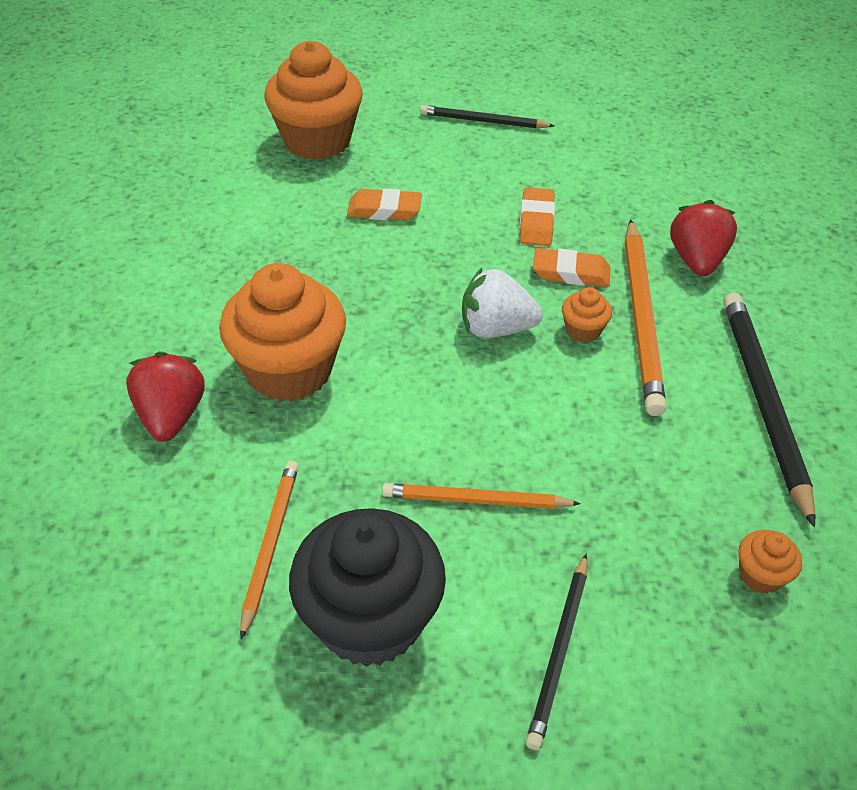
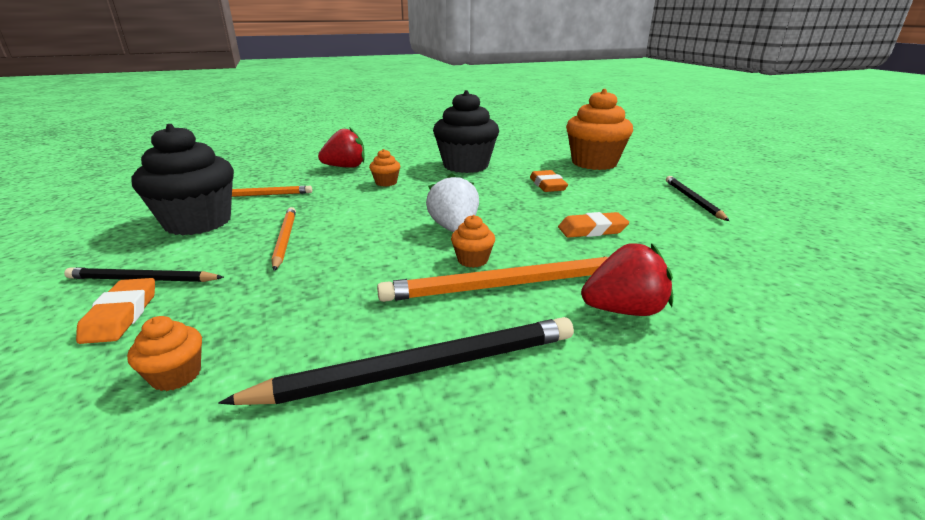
camera: 75 degrees right, 20 degrees down
orange cupcake [219,263,346,402] -> orange cupcake [369,149,400,187], size x0.43
orange eraser [533,248,610,287] -> orange eraser moved to [76,278,155,344]
none -> black cupcake [433,90,499,173]

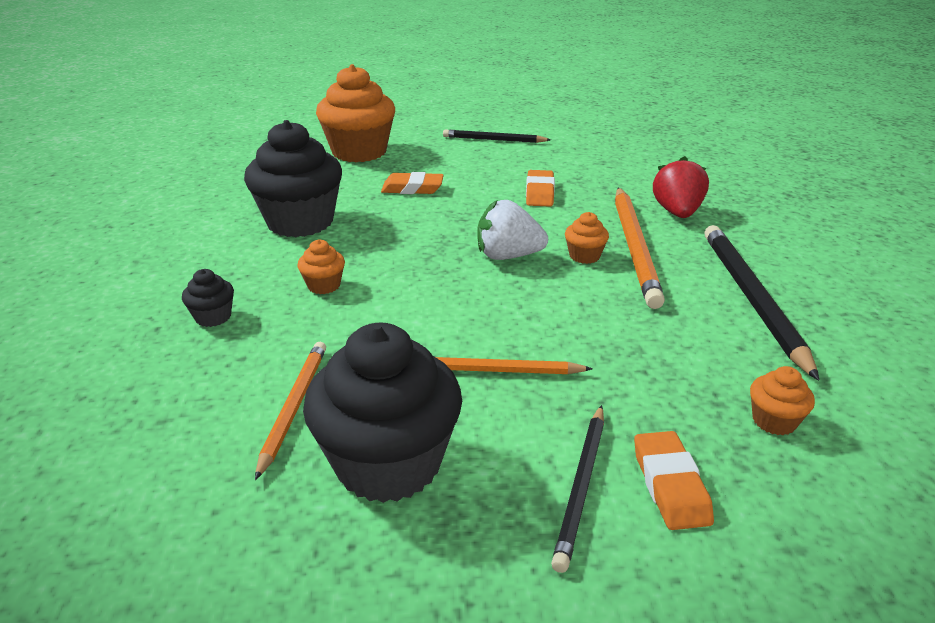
camera: 75 degrees left, 5 degrees up
orange eraser [76,278,155,344] -> orange eraser turned 75 degrees clockwise [634,431,714,530]
red strawberry [318,127,365,168] -> black cupcake [182,269,234,327]

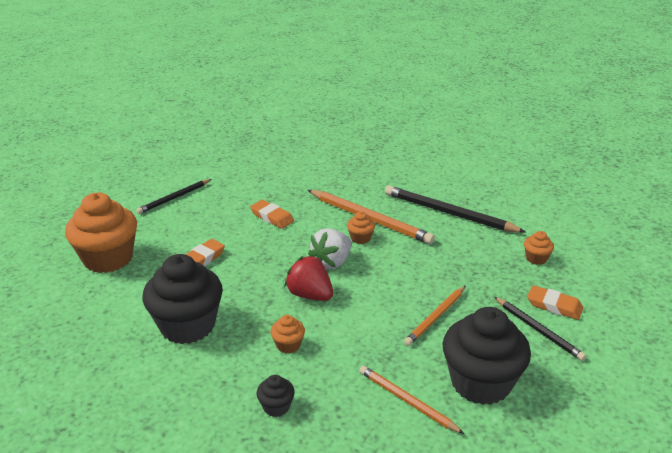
camera: 55 degrees left, 0 degrees up
red strawberry [653,156,709,218] -> red strawberry moved to [284,255,333,301]

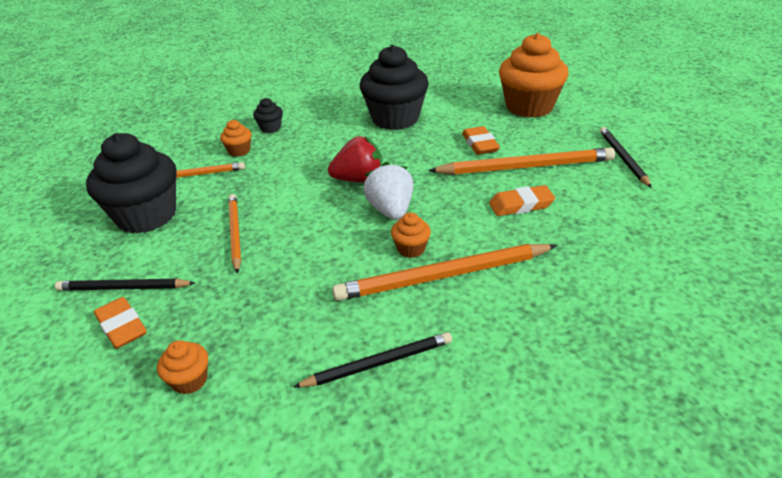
camera: 130 degrees right, 5 degrees up
orange cupcake [271,315,305,354] -> orange cupcake moved to [220,120,252,157]
black pencil [385,185,526,233] -> black pencil [293,332,452,387], size x0.61
orange eraser [527,285,583,320] -> orange eraser turned 75 degrees clockwise [94,297,147,349]
none -> orange pencil [428,147,615,175]

